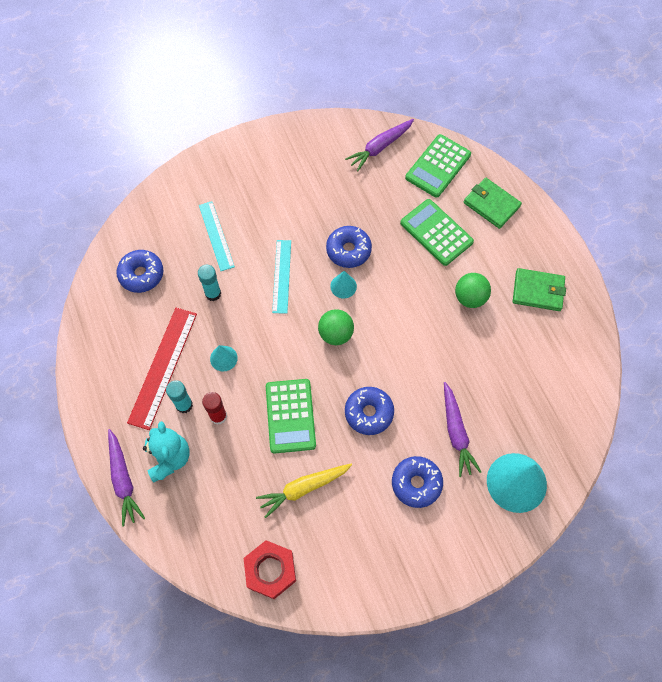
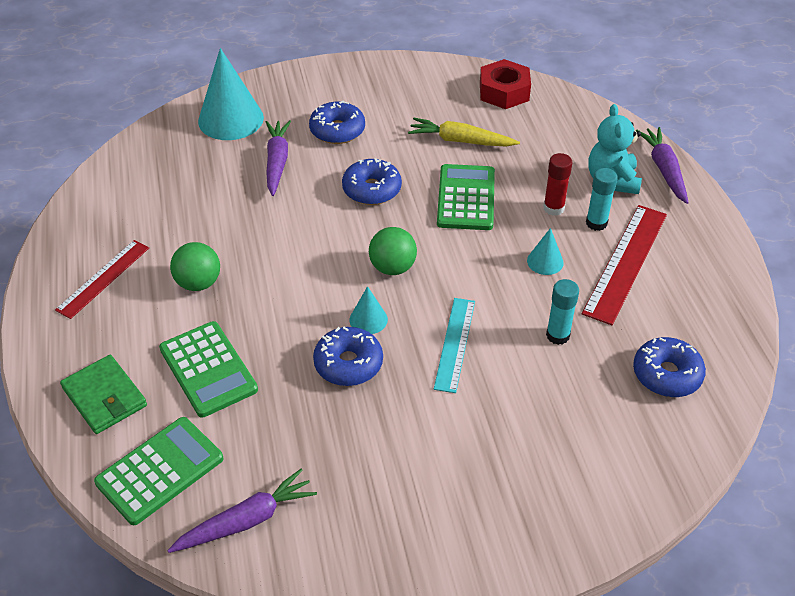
camera: 170 degrees left, 20 degrees down
turquoise ruler [199,201,235,271] -> none
yellow carrot [256,464,352,518] -> yellow carrot turned 150 degrees counterclockwise [408,118,520,147]
green wallet [513,268,566,311] -> red ruler [55,240,149,319]

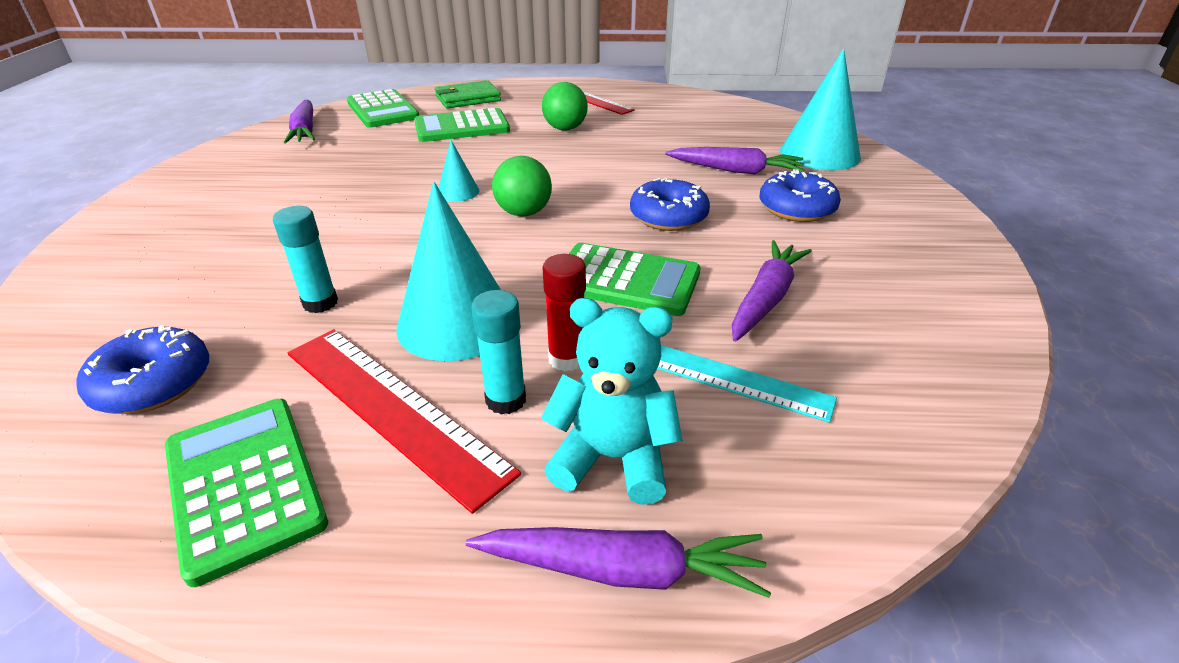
camera: 105 degrees right, 10 degrees down
blue donut [313,327,383,386] -> none
yellow carrot [408,118,520,147] -> purple carrot [732,240,812,342]
turquoise ruler [434,298,475,393] -> turquoise ruler moved to [657,345,837,423]
red nut [480,59,531,109] -> none
turquoise cone [527,228,564,275] -> turquoise cone [396,182,501,361], size x2.06
none -> green calculator [165,399,328,587]

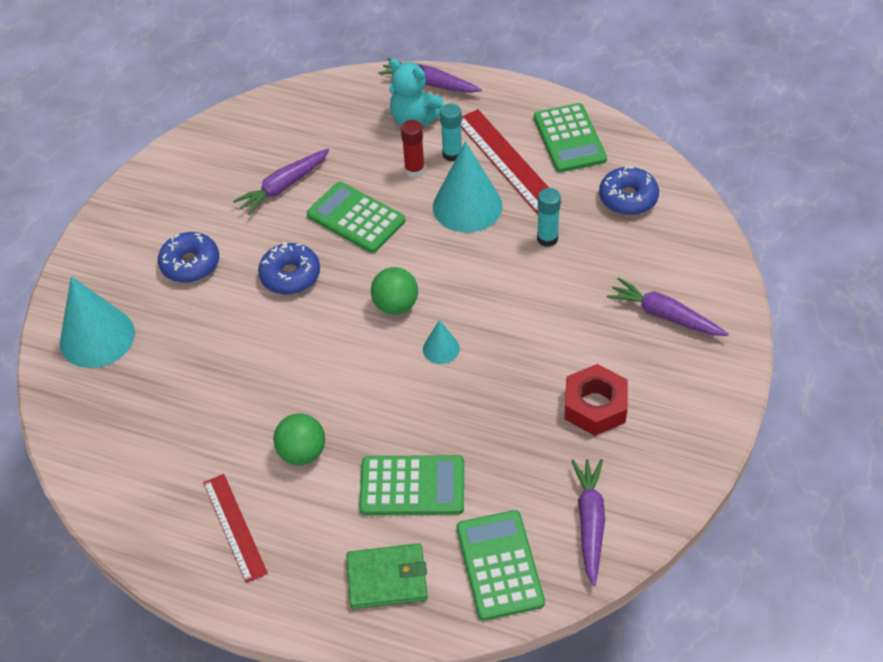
camera: 160 degrees left, 15 degrees up
turquoise ruler [657,345,837,423] -> none
purple carrot [665,147,804,174] -> purple carrot moved to [607,278,729,336]
none -> red nut [564,364,628,436]

